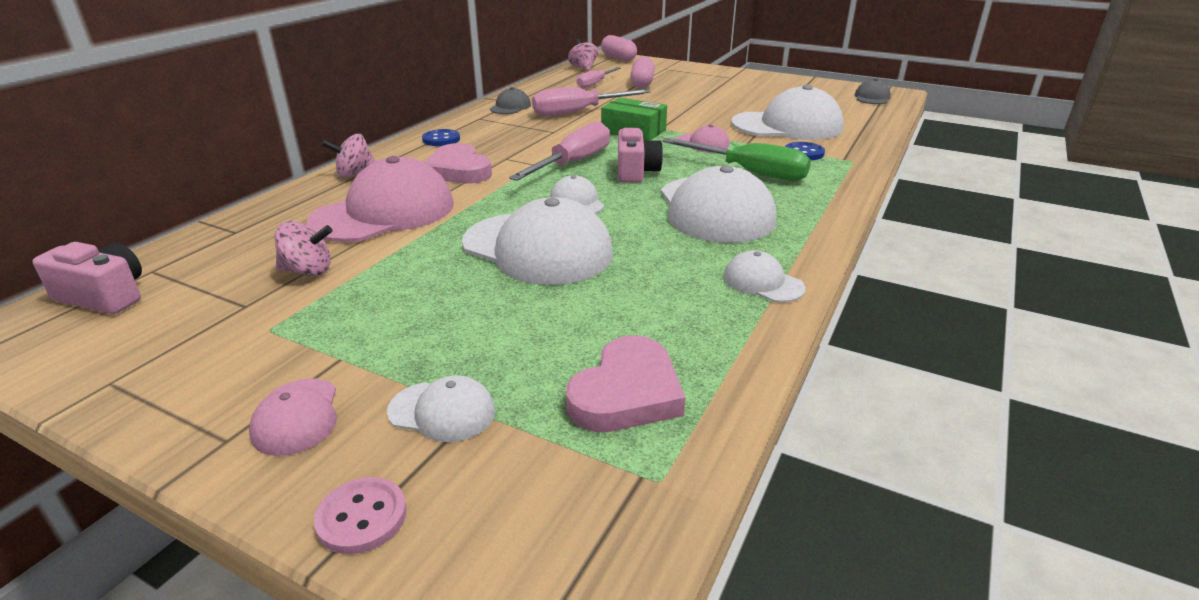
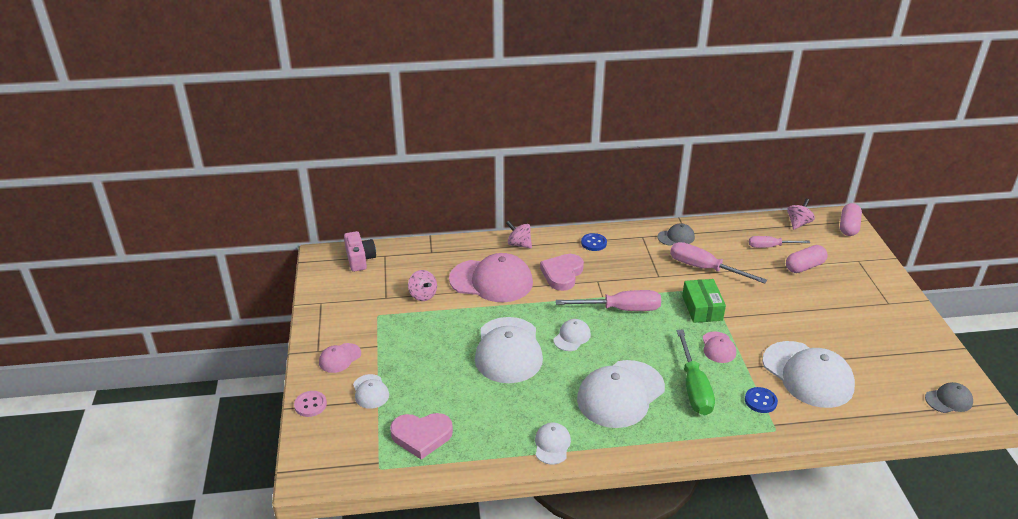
camera: 55 degrees right, 5 degrees up
pink camera [618,128,663,183] -> none

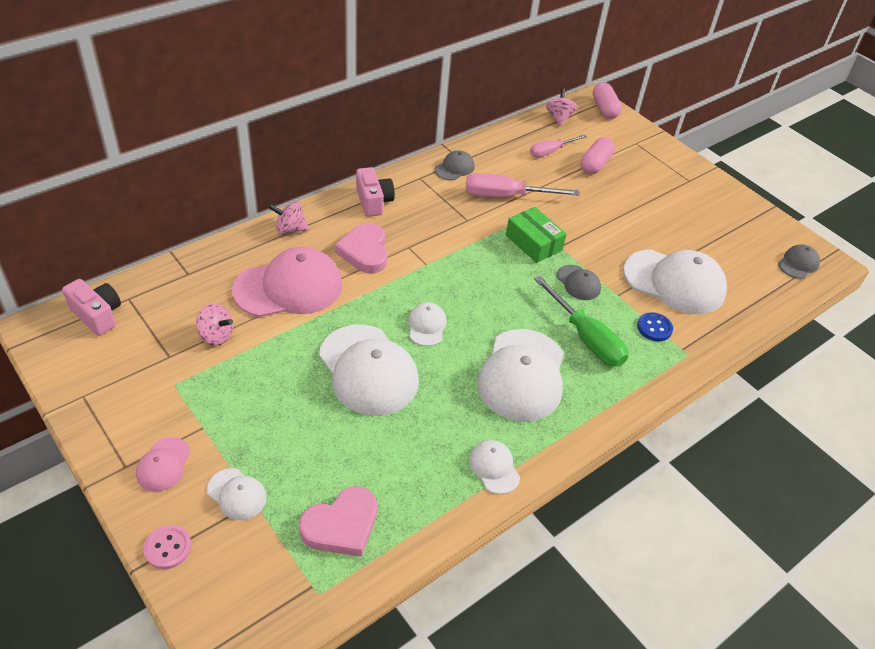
camera: 35 degrees left, 10 degrees up
pink screwdriver [556,290,661,311] -> none
blue button [581,233,607,251] -> pink camera [356,167,395,217]
pink cap [702,331,736,363] -> grey cap [557,265,601,300]

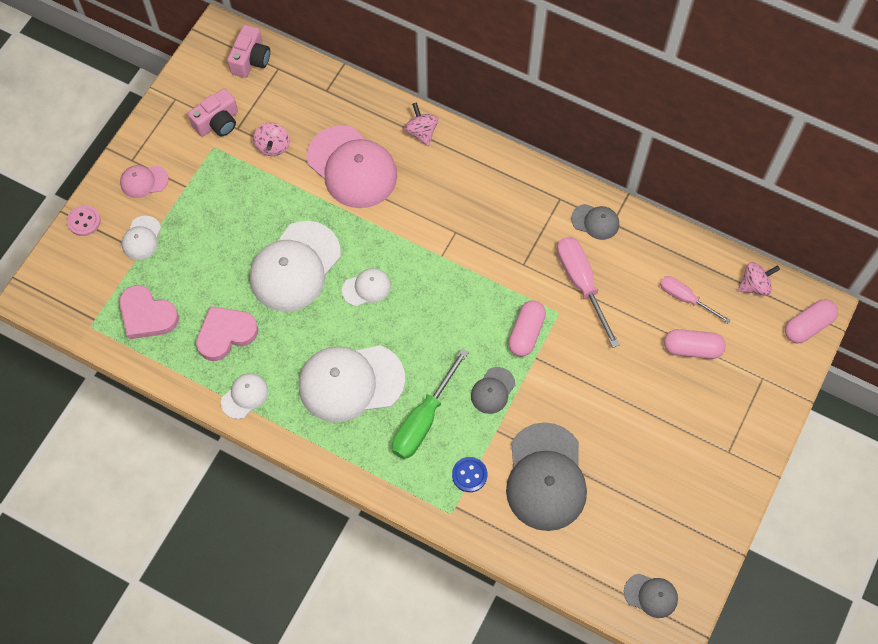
camera: 70 degrees right, 20 degrees up
pink heart [335,223,388,273] -> pink heart moved to [196,306,258,361]
pink camera [356,167,395,217] -> pink camera moved to [188,88,238,137]
green box [506,207,567,263] -> pink capsule [508,300,546,356]
white cap [623,250,727,315] -> grey cap [506,422,587,531]

